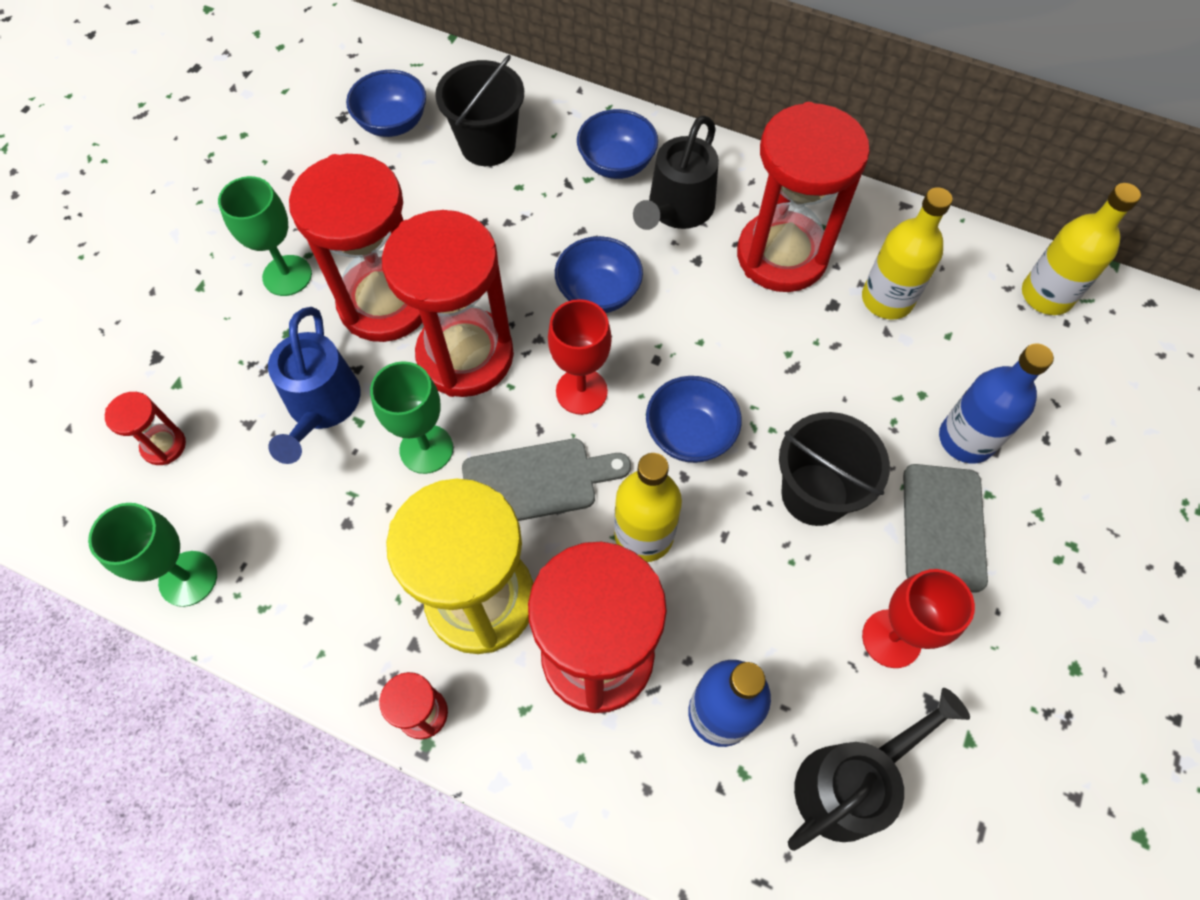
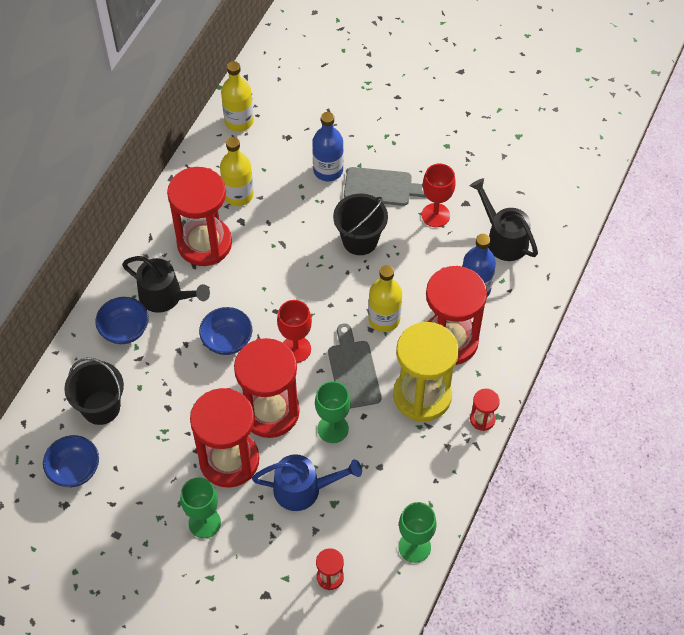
camera: 90 degrees left, 5 degrees down
blue bowl [646,376,742,463] -> none

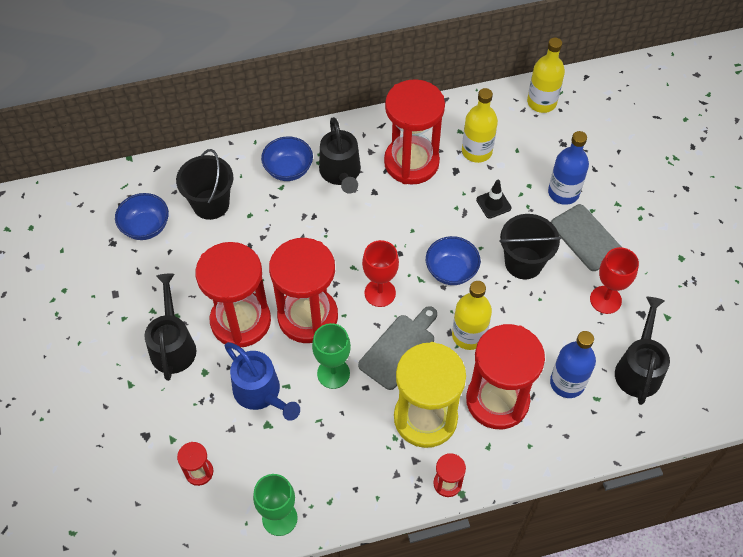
camera: 50 degrees right, 0 degrees up
green goblet [180,477,221,538] -> black watering can [145,273,196,381]
blue bowl [199,307,252,355] -> blue bowl moved to [426,236,480,285]
none -> black traffic cone [476,180,511,219]

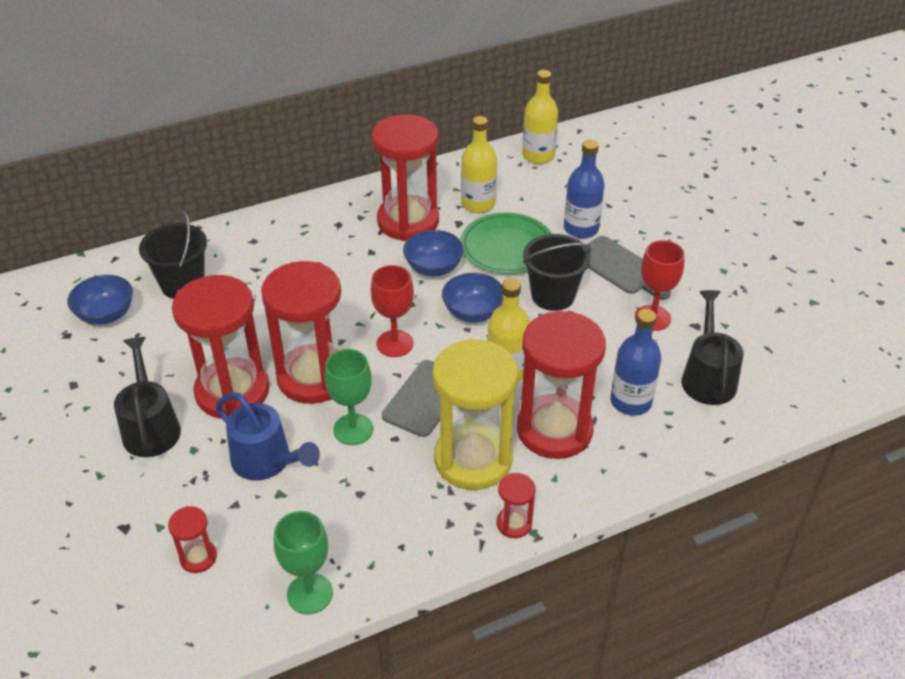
camera: 10 degrees left, 15 degrees down
blue bowl [261,136,313,181] -> blue bowl moved to [403,230,464,276]
black watering can [319,117,361,194] -> none
black traffic cone [476,180,511,219] -> green plate [460,213,552,274]

